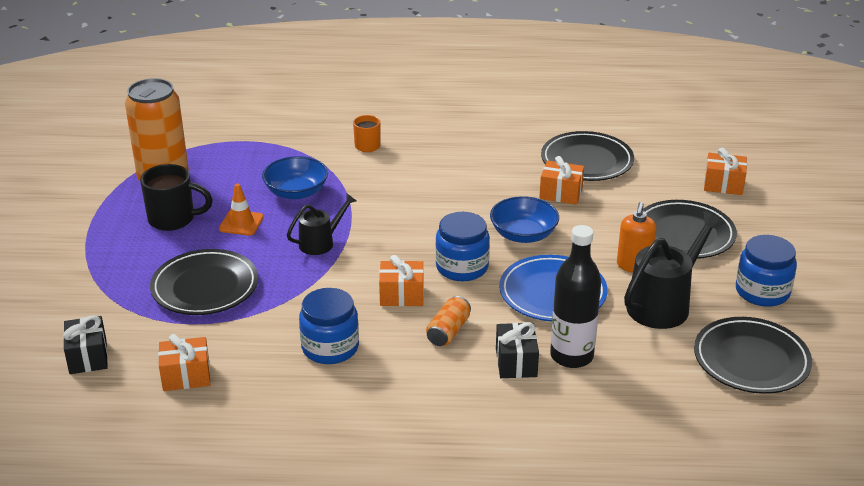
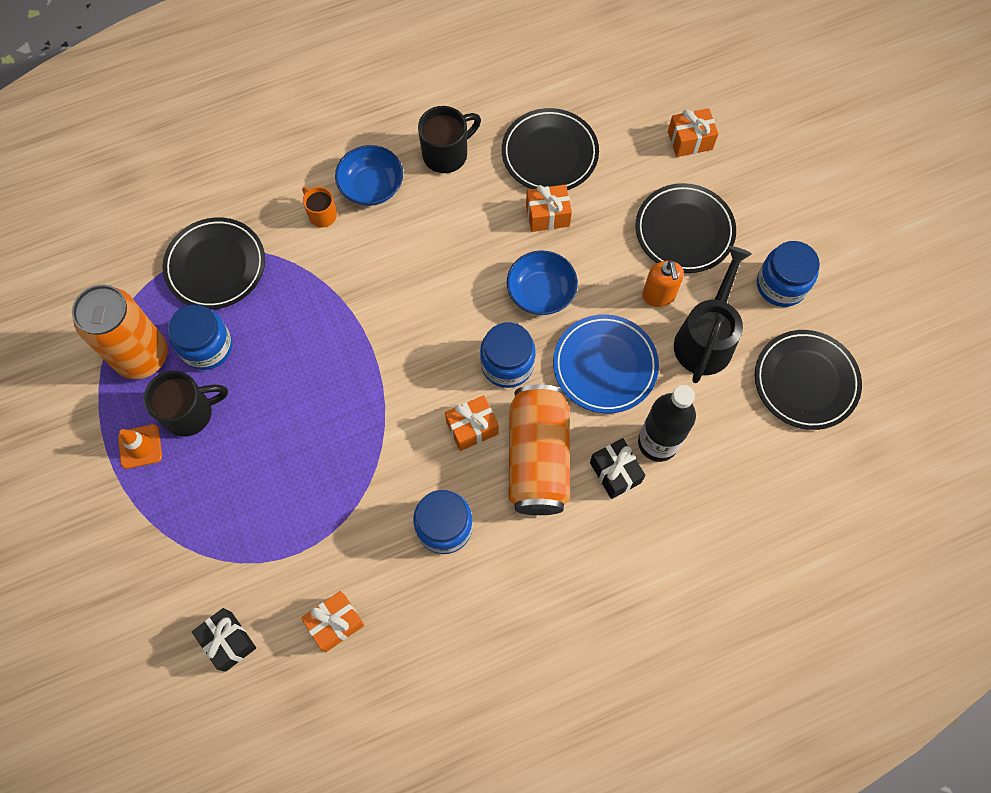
camera: 25 degrees left, 35 degrees up
black plate [150,249,258,315] -> black plate moved to [162,217,265,309]
orange traffic cone [219,183,264,236] -> orange traffic cone moved to [118,424,162,469]
blue bowl [262,156,328,200] -> blue bowl moved to [335,145,403,206]
black watering can [287,194,356,255] -> none
orange can [426,296,471,346] -> orange can [509,384,570,515], size x2.20
none -> blue jar [168,304,232,370]
none -> black mug [418,106,481,173]

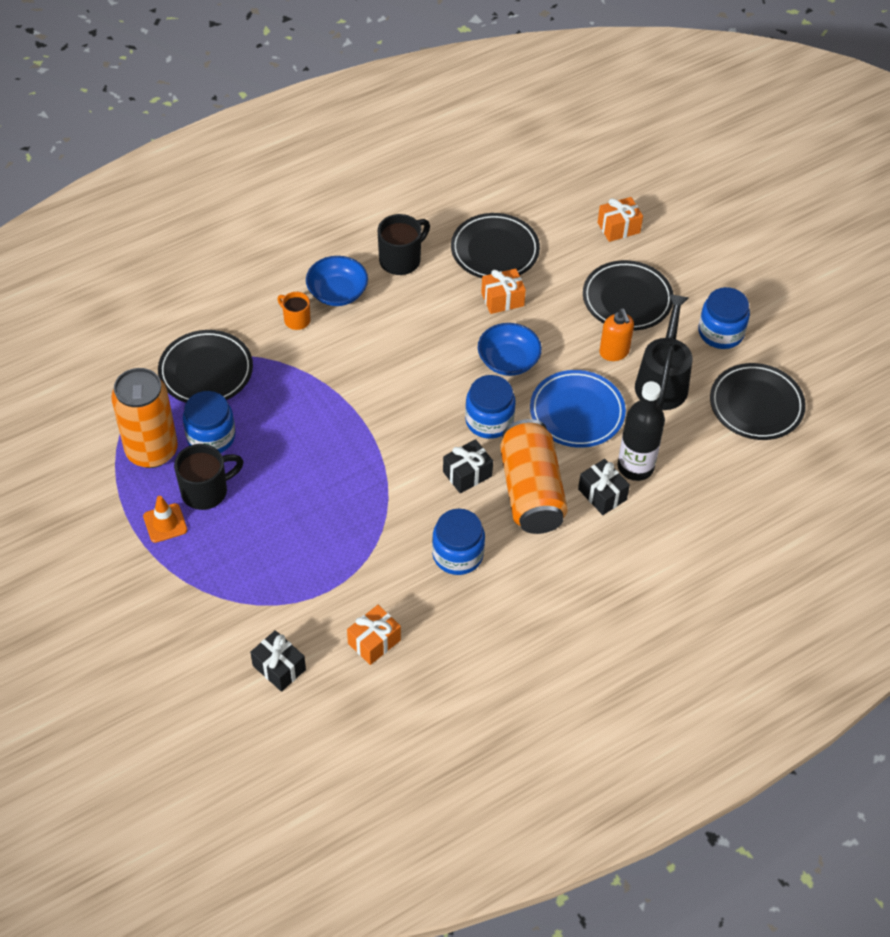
camera: 10 degrees left, 15 degrees down
orange gift [445,395,499,451] -> black gift [443,439,493,493]

